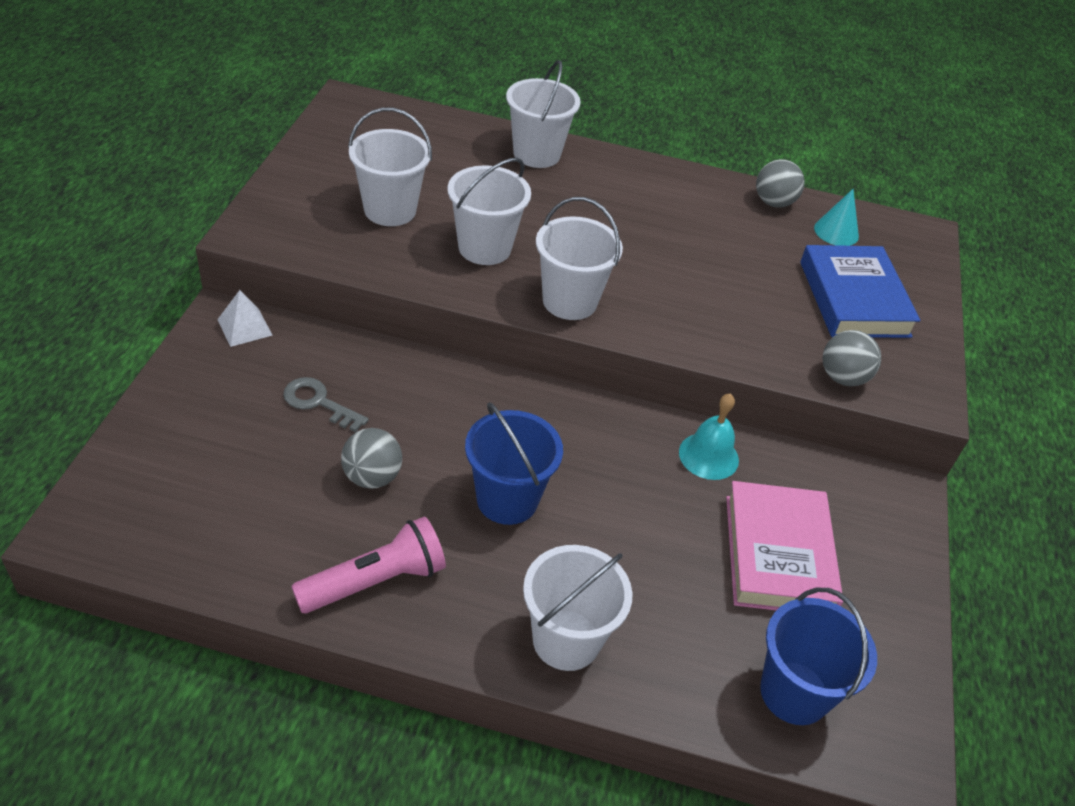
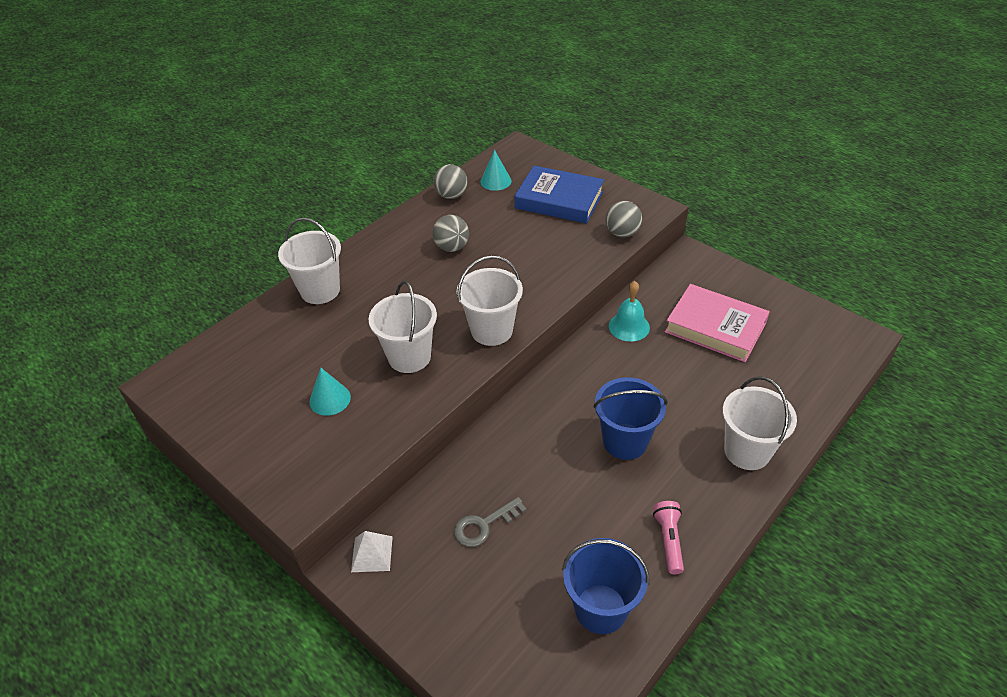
camera: 55 degrees left, 0 degrees up
pink flashlight [291,516,446,614] -> pink flashlight [653,501,684,574], size x0.64
grey ball [341,428,402,489] -> grey ball moved to [432,215,469,252]
white bucket [348,107,432,226] -> turquoise cone [309,368,351,416]
blue bucket [760,588,877,725] -> blue bucket moved to [562,538,649,634]

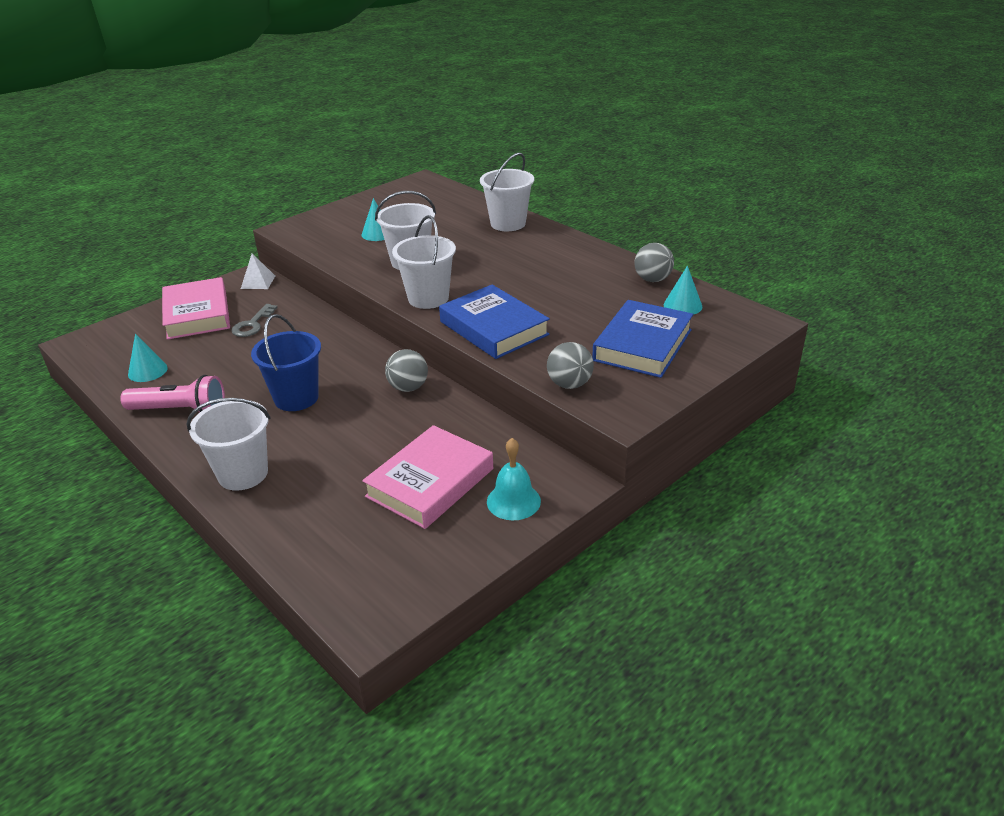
camera: 95 degrees right, 10 degrees down
grey ball [432,215,469,252] -> grey ball moved to [385,349,428,392]
grey key [454,497,527,547] -> grey key turned 135 degrees counterclockwise [232,304,278,337]
blue bucket [562,538,649,634] -> turquoise cone [128,333,168,382]
turquoise bell [609,281,650,342] -> turquoise bell moved to [487,438,541,521]
pink flashlight [653,501,684,574] -> pink flashlight [120,375,225,412], size x1.55
none -> pink book [162,277,230,340]
none -> blue book [439,285,550,359]

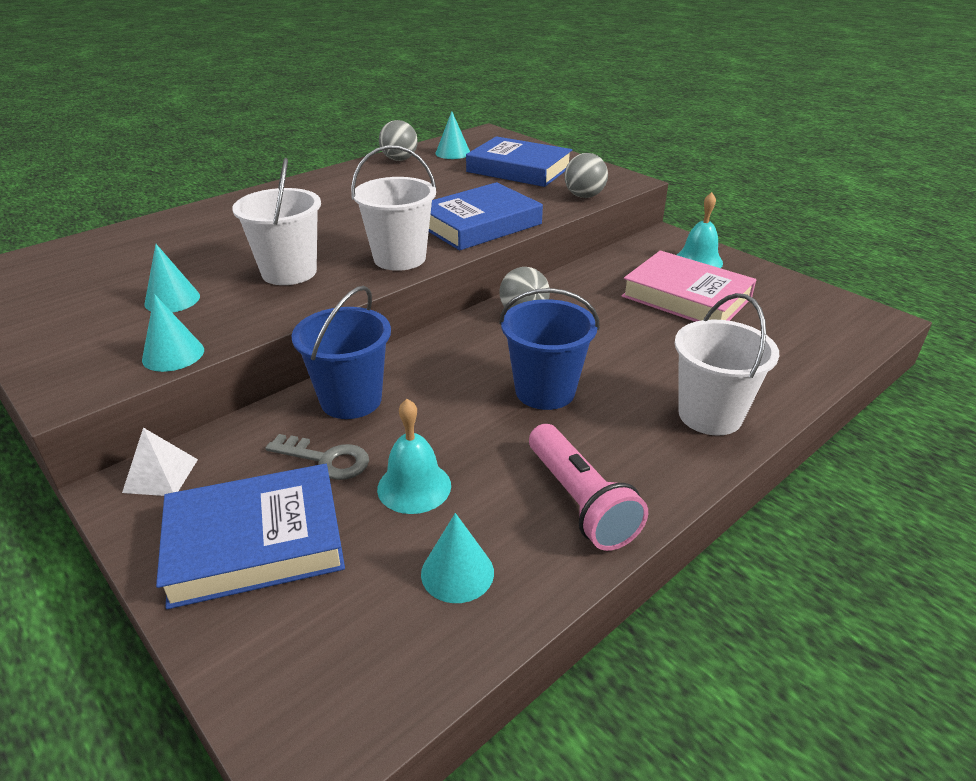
camera: 90 degrees left, 0 degrees up
pink flashlight [120,375,225,412] -> pink flashlight turned 150 degrees clockwise [529,424,648,551]
pink book [162,277,230,340] -> blue book [156,464,345,609]
white bucket [480,152,534,231] -> none
none -> turquoise cone [142,294,204,372]
none -> blue bucket [292,286,391,419]
none -> turquoise bell [377,399,451,514]

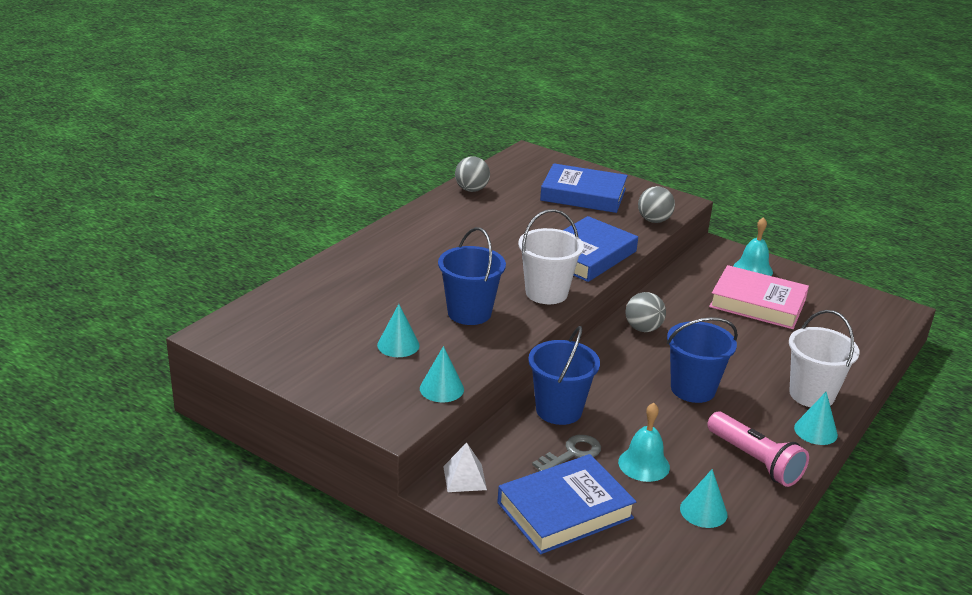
camera: 15 degrees left, 5 degrees down
white bucket [232,158,321,285] -> blue bucket [438,227,506,325]
grey key [266,434,369,480] -> grey key turned 45 degrees counterclockwise [532,435,601,471]
turquoise cone [435,111,470,159] -> turquoise cone moved to [794,392,838,445]

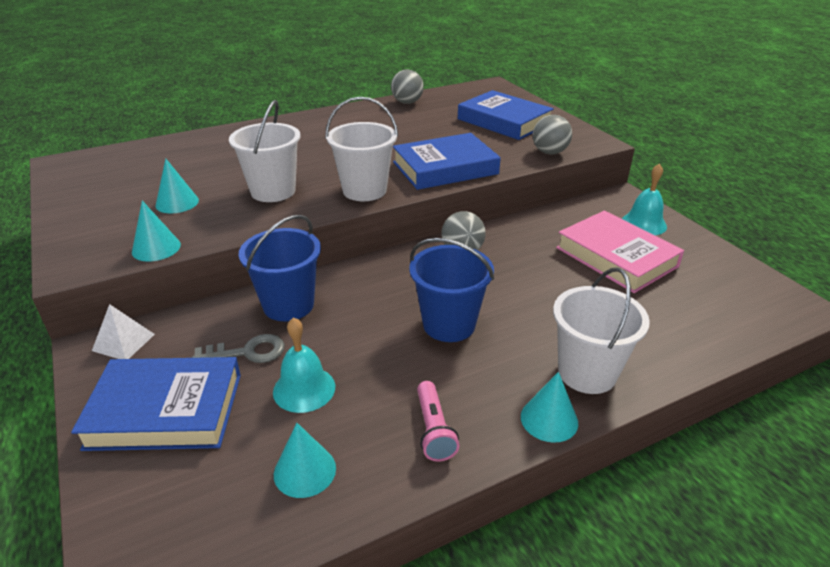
camera: 30 degrees right, 5 degrees up
blue bucket [438,227,506,325] -> white bucket [229,100,301,202]
pink flashlight [707,412,809,487] -> pink flashlight [417,381,459,462], size x0.64

